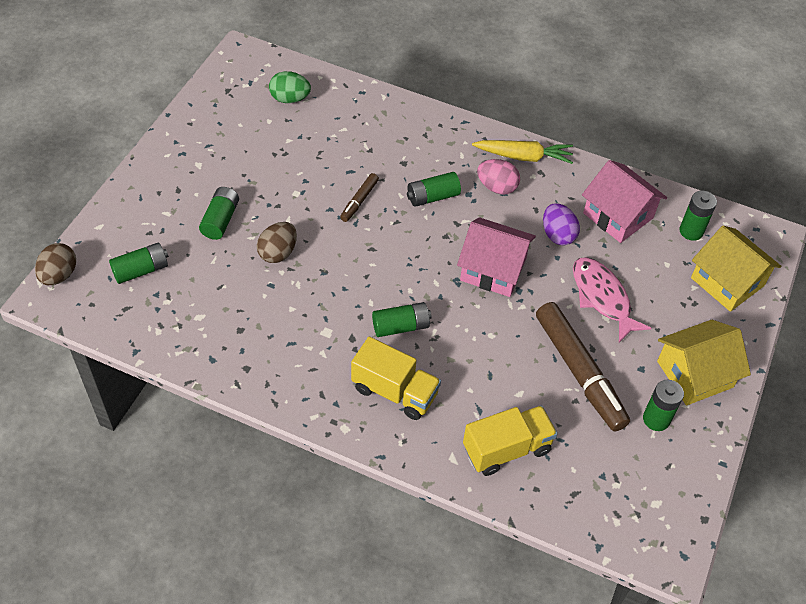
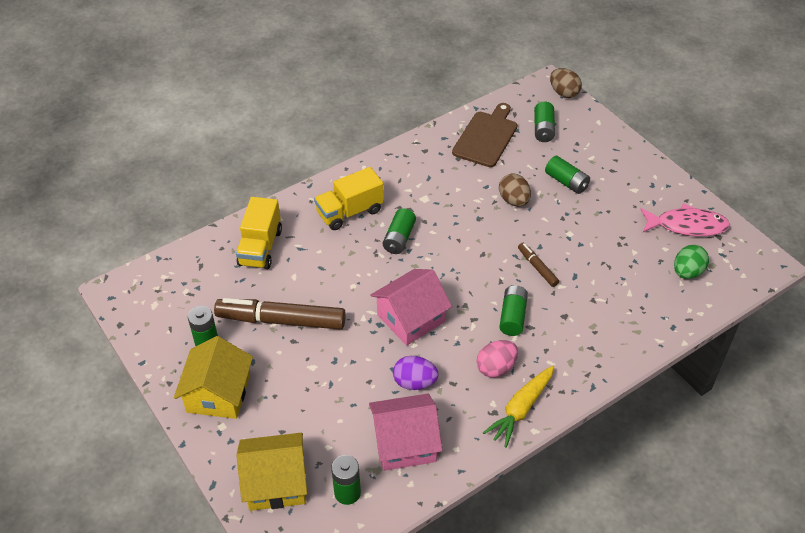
camera: 125 degrees right, 5 degrees down
pink fish [573,257,651,343] -> pink fish moved to [640,203,730,236]
none -> brown cutting board [452,103,517,167]

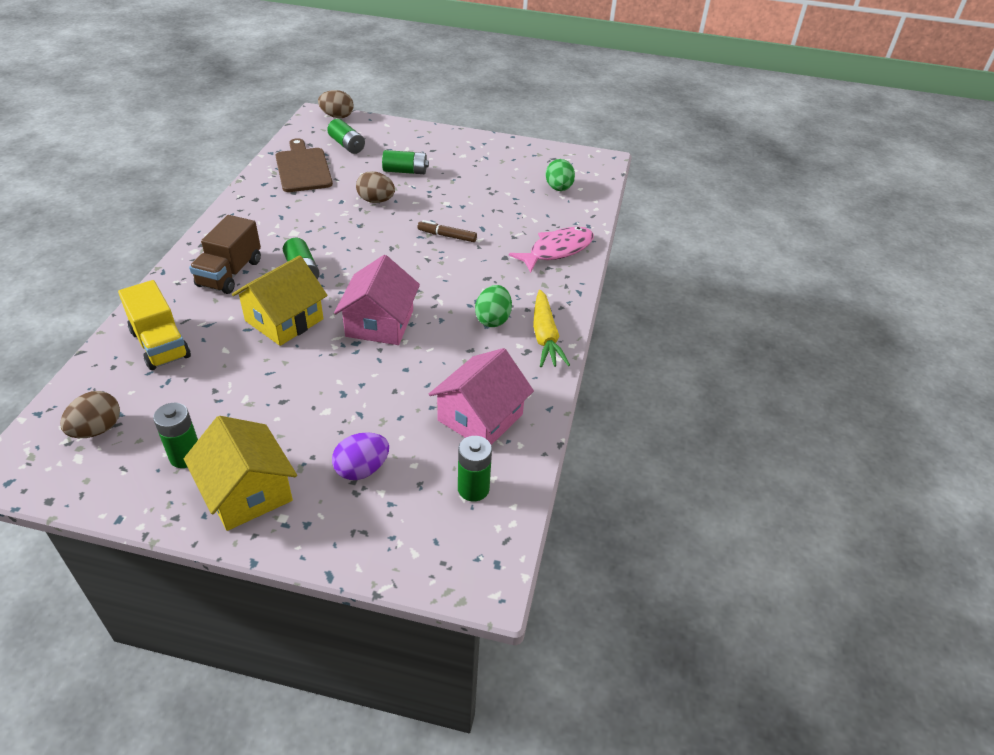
camera: 45 degrees left, 5 degrees down
brown marker [214,298,346,330] -> none
yellow house [237,433,307,511] -> yellow house moved to [232,256,327,346]
yellow truck [314,167,384,230] -> brown truck [189,215,261,294]
purple egg [393,356,438,390] -> purple egg moved to [332,432,389,480]
pink egg [476,340,518,378] -> green egg [475,285,512,327]
green battery [499,285,528,336] -> none
pink fish [640,203,730,236] -> pink fish moved to [509,227,594,273]
none -> brown egg [60,391,120,438]

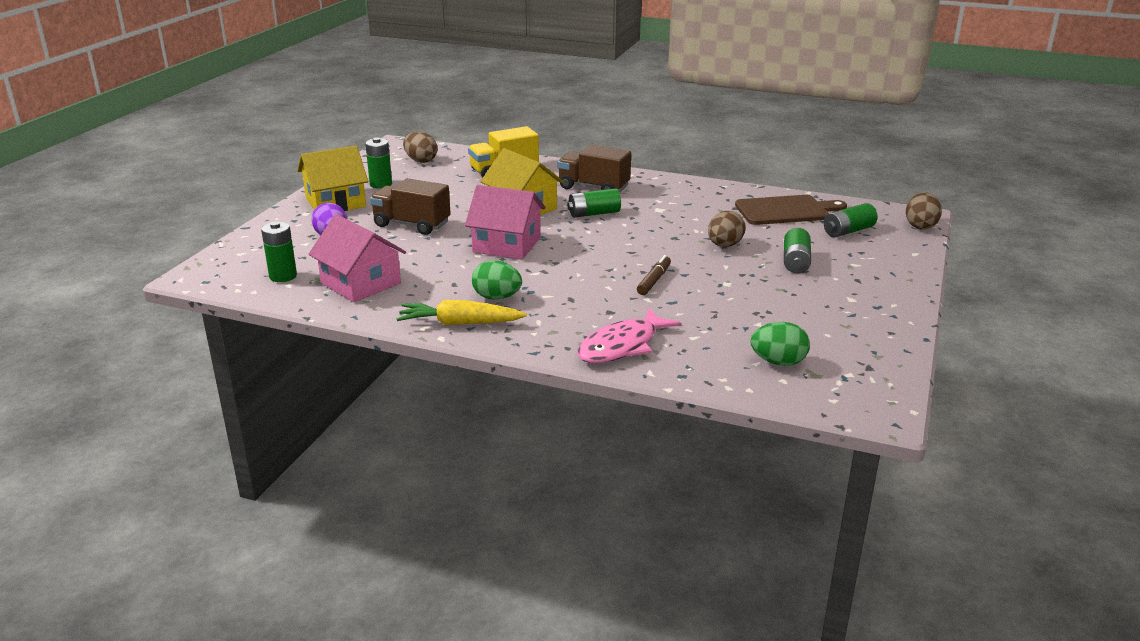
camera: 100 degrees right, 15 degrees down
pink fish [509,227,594,273] -> pink fish turned 75 degrees clockwise [577,308,681,363]
none -> brown truck [370,178,451,235]

